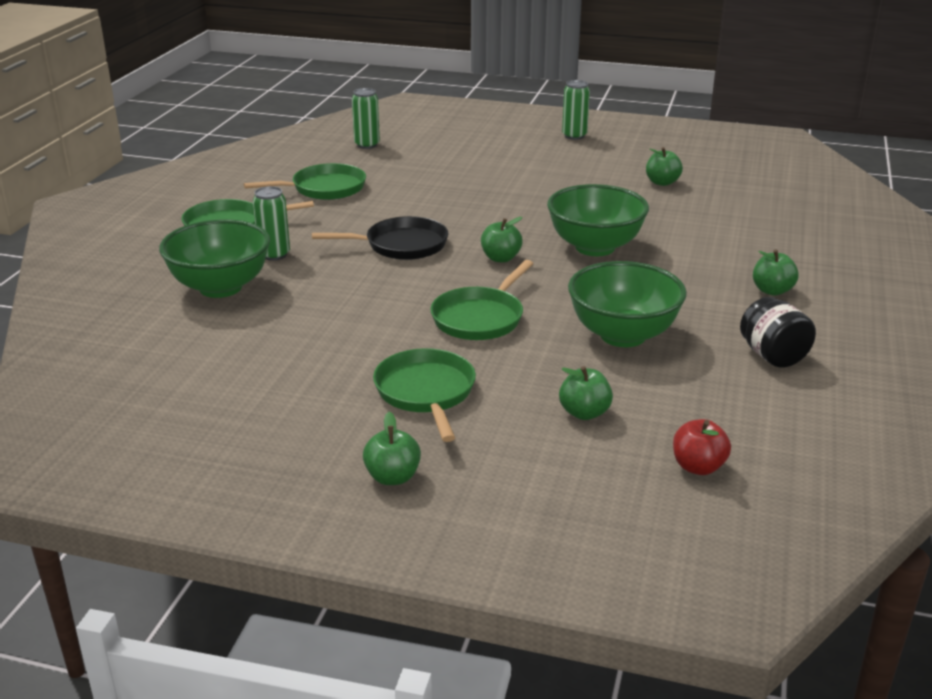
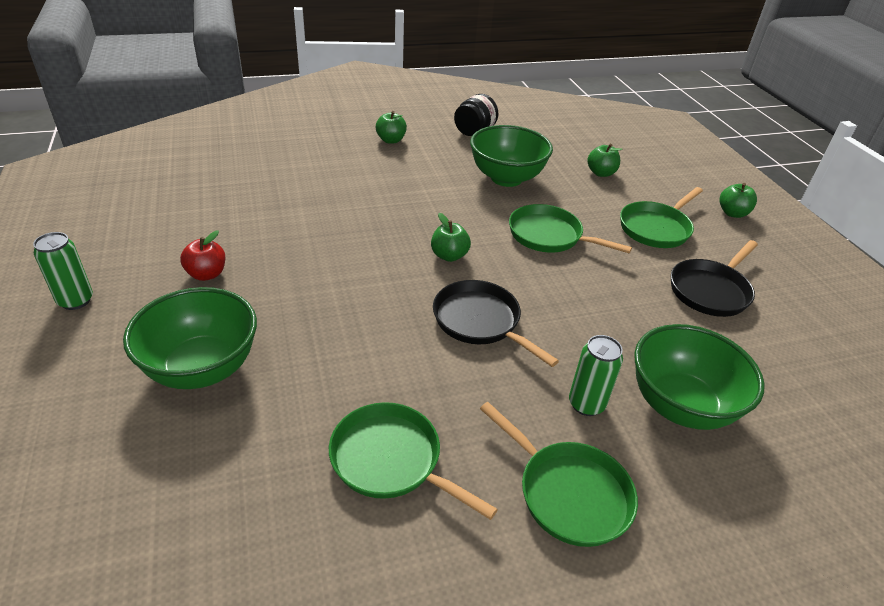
camera: 125 degrees left, 10 degrees up
green can [352,88,380,149] -> none
green pan [430,260,533,340] -> green pan turned 150 degrees counterclockwise [509,204,632,253]
green bowl [547,184,649,256] -> green bowl moved to [123,287,257,389]
green apple [646,147,683,186] -> none
red apple [673,419,731,475] -> red apple moved to [180,231,225,281]
none -> black pan [671,240,758,317]

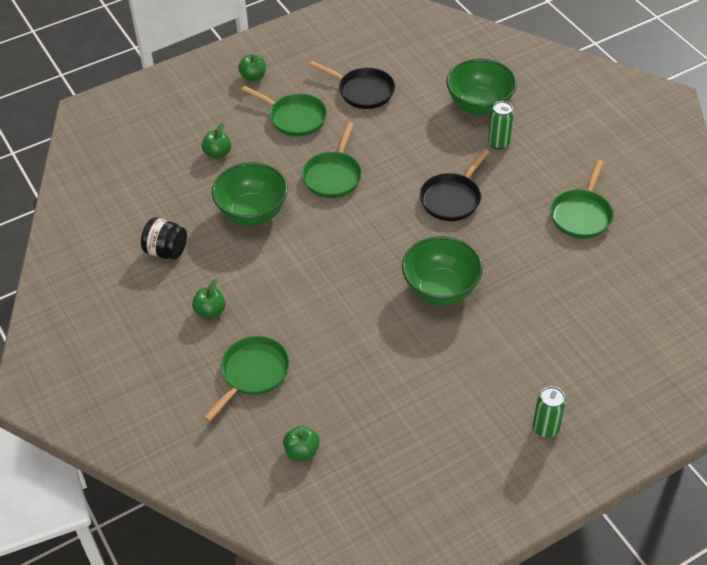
camera: 100 degrees left, 10 degrees up
green bowl [123,287,257,389] -> green bowl moved to [402,236,483,306]
red apple [180,231,225,281] -> none
green apple [431,213,471,262] -> green apple moved to [283,425,319,461]
green pan [480,402,638,547] -> green pan moved to [203,336,290,422]

